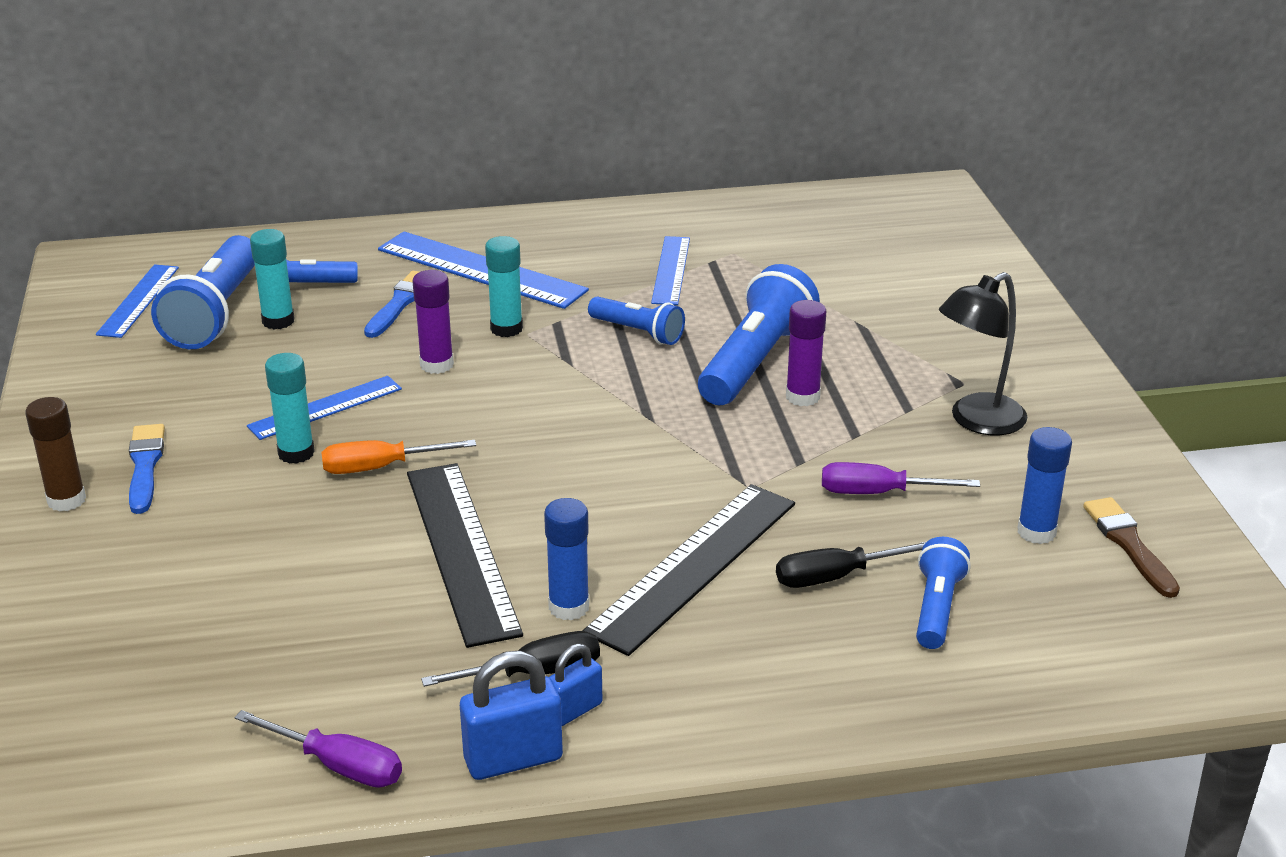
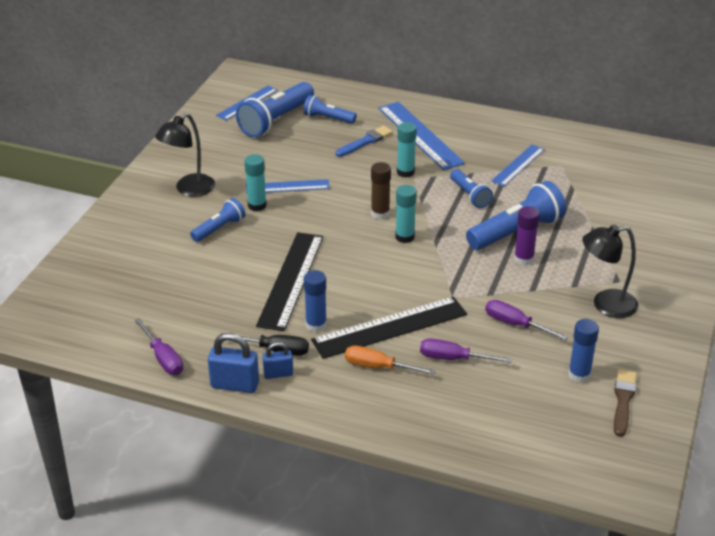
camera: 30 degrees right, 5 degrees up
brown glue stick [25,397,86,512] -> brown glue stick moved to [371,162,391,219]
blue brush [129,424,165,514] -> black lamp [155,113,215,197]
turquoise glue stick [250,229,295,330] -> turquoise glue stick moved to [395,185,417,243]
orange screwdriver [321,440,476,474] -> orange screwdriver moved to [345,346,436,375]
purple glue stick [412,270,454,374] -> none
black screwdriver [776,542,926,588] -> purple screwdriver [420,339,512,363]
blue flashlight [916,537,971,649] -> blue flashlight moved to [190,198,246,242]

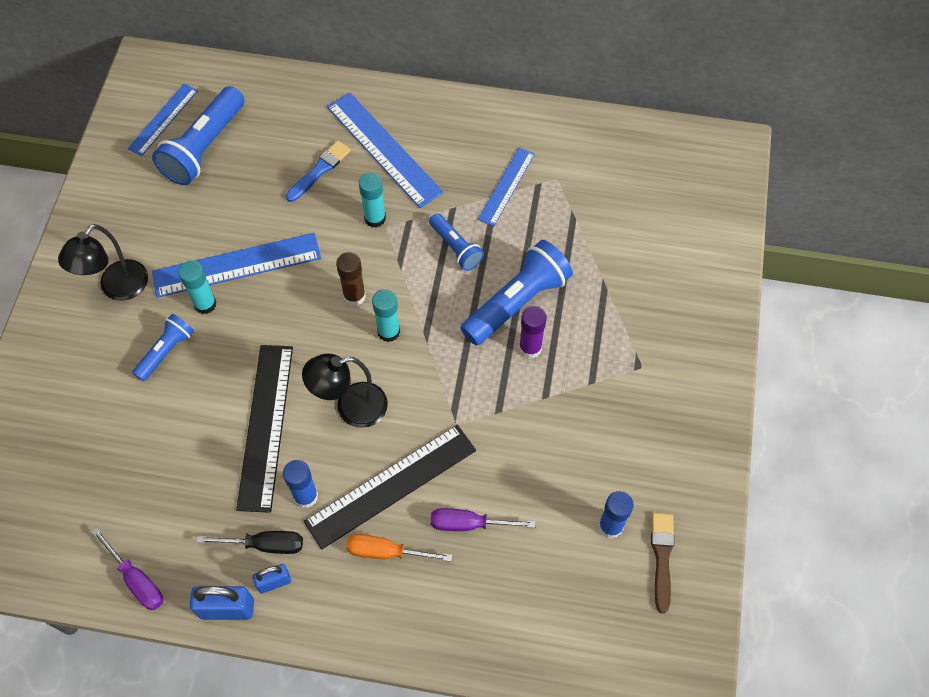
camera: 10 degrees left, 25 degrees up
blue ruler [246,179,330,194] -> blue ruler [152,233,321,298], size x1.65
blue flashlight [303,95,357,124] -> none
purple screwdriver [485,300,568,340] -> none
black lamp [582,224,638,318] -> black lamp moved to [302,354,388,428]

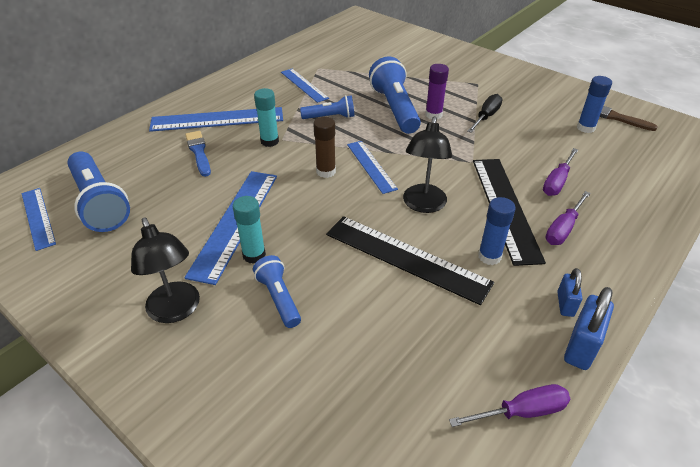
camera: 60 degrees left, 20 degrees down
black screwdriver [196,531,303,554] -> black screwdriver moved to [467,94,503,133]
orange screwdriver [346,534,453,562] -> purple screwdriver [545,191,591,245]
turquoise glue stick [372,289,400,342] -> blue ruler [347,141,398,194]

